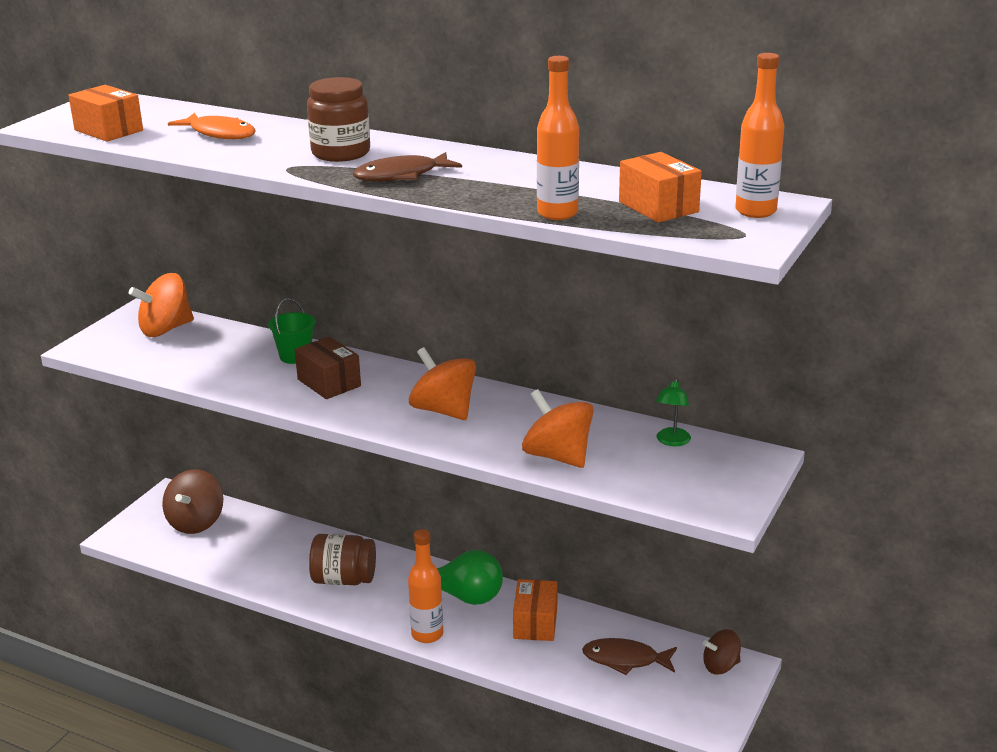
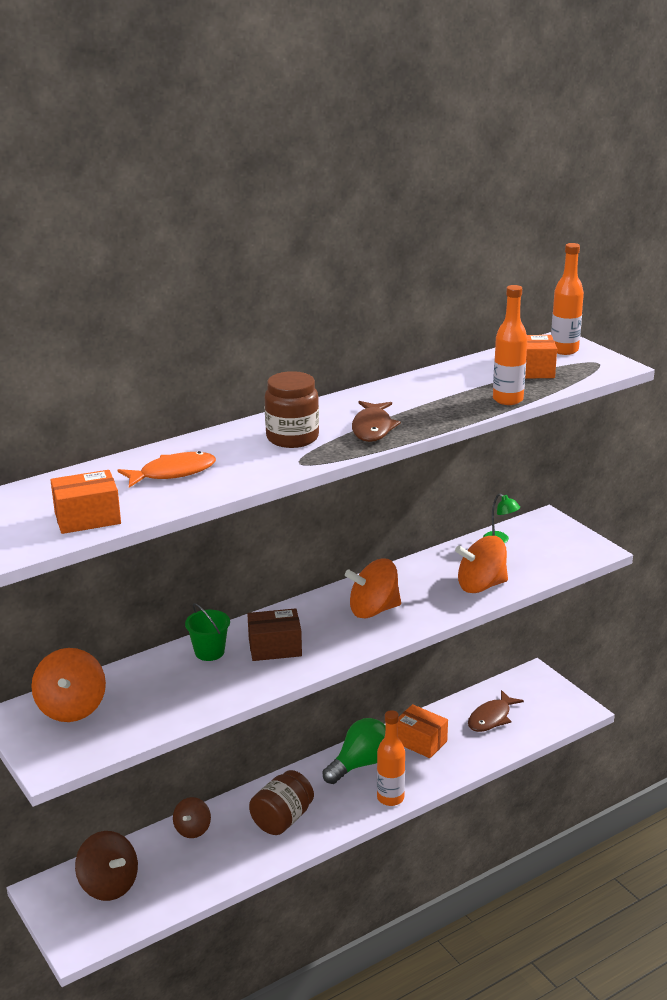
camera: 60 degrees left, 0 degrees up
brown spinning top [703,629,741,674] -> brown spinning top moved to [173,797,211,838]

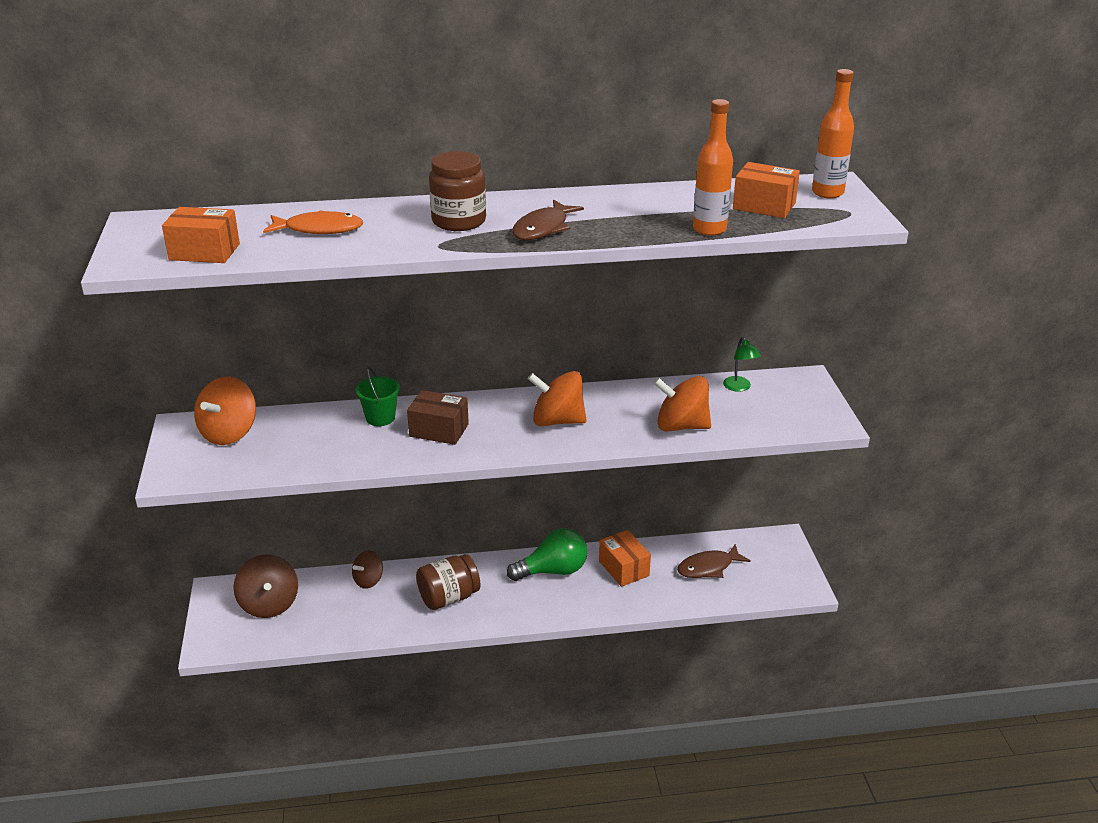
camera: 25 degrees right, 5 degrees up
orange bottle [377,710,405,806] -> none

